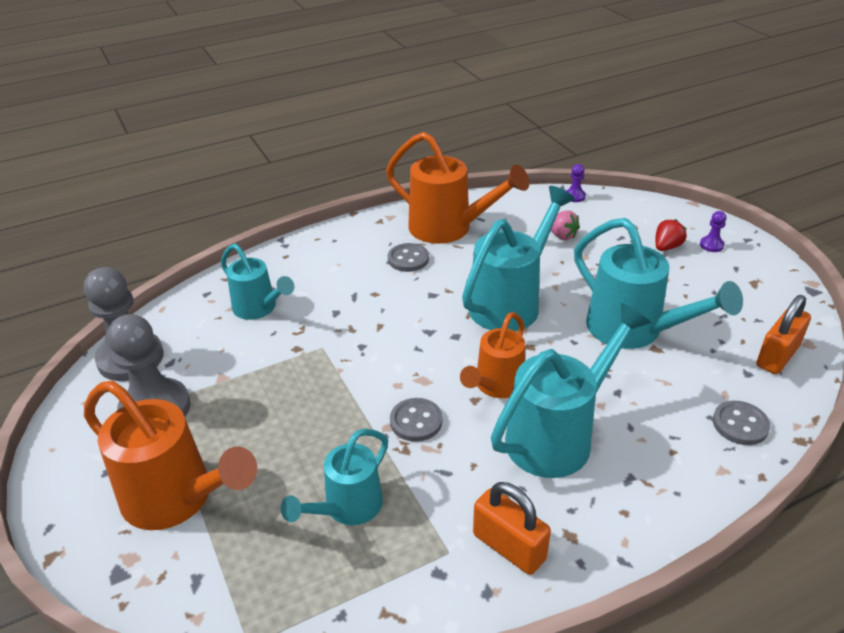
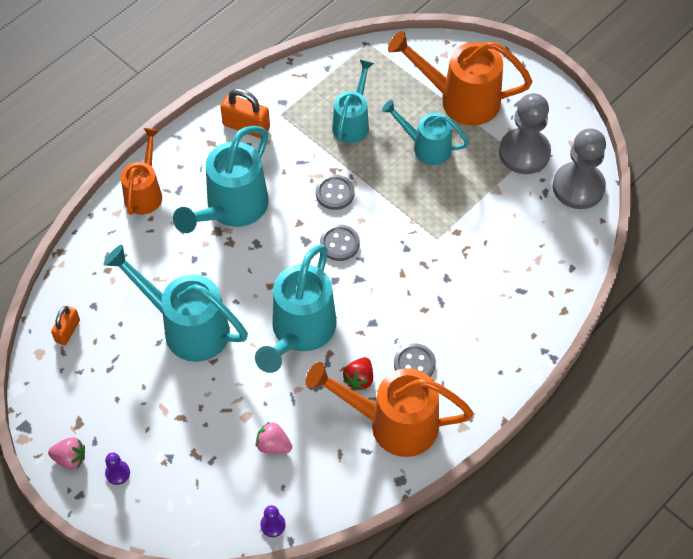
camera: 160 degrees right, 20 degrees up
turquoise watering can [221,244,294,320] -> turquoise watering can moved to [382,100,469,165]
orange watering can [460,312,525,398] -> orange watering can moved to [121,128,162,215]
red strawberry [655,219,687,251] -> red strawberry moved to [343,357,373,390]
grey button [713,401,770,445] -> grey button moved to [320,225,360,261]
orange padlock [757,295,811,374] -> orange padlock [51,306,80,345], size x0.65
none -> pink strawberry [48,437,85,470]

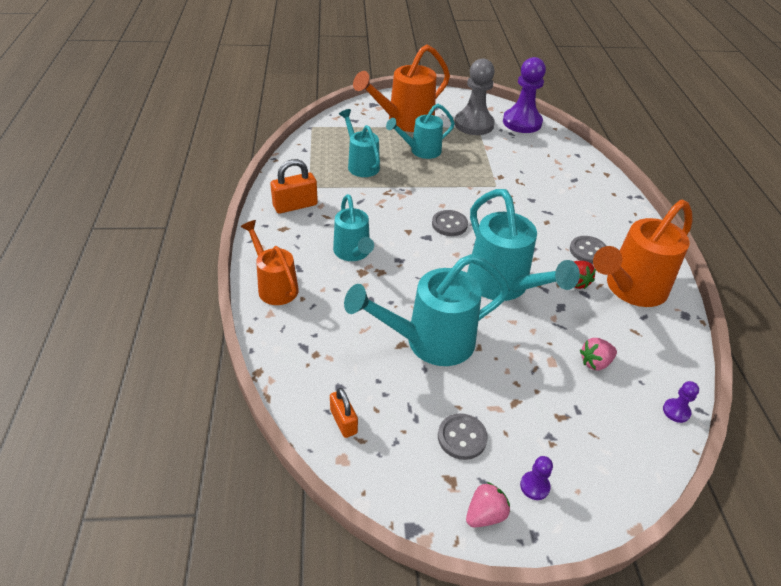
camera: 50 degrees left, 15 degrees down
turquoise watering can [173,126,269,233] -> turquoise watering can [333,194,374,261], size x0.62
grey button [316,175,354,210] -> grey button moved to [438,413,488,460]
grey pawn [553,128,606,209] -> purple pawn [503,57,546,133]

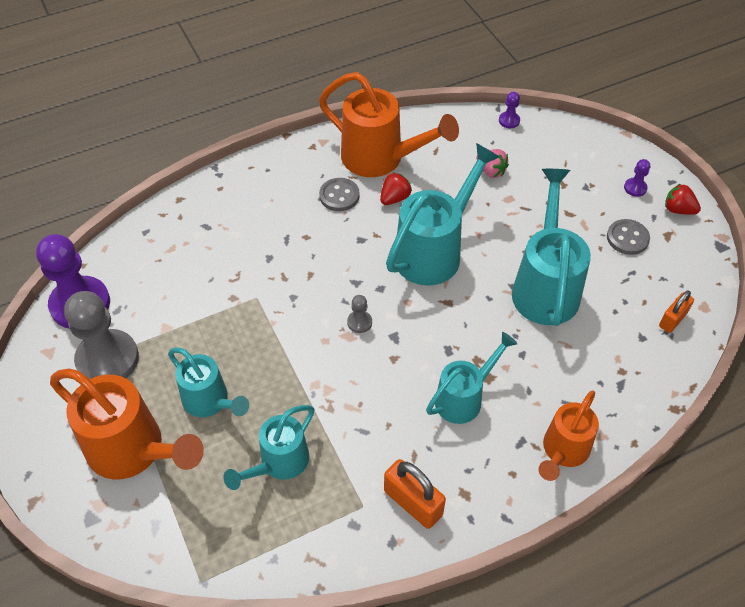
camera: 110 degrees left, 10 degrees up
turquoise watering can [344,254,510,366] -> turquoise watering can turned 135 degrees counterclockwise [512,169,591,326]
grey button [432,210,468,236] -> grey pawn [347,295,372,333]
pink strawberry [466,482,510,528] -> red strawberry [665,184,701,215]

